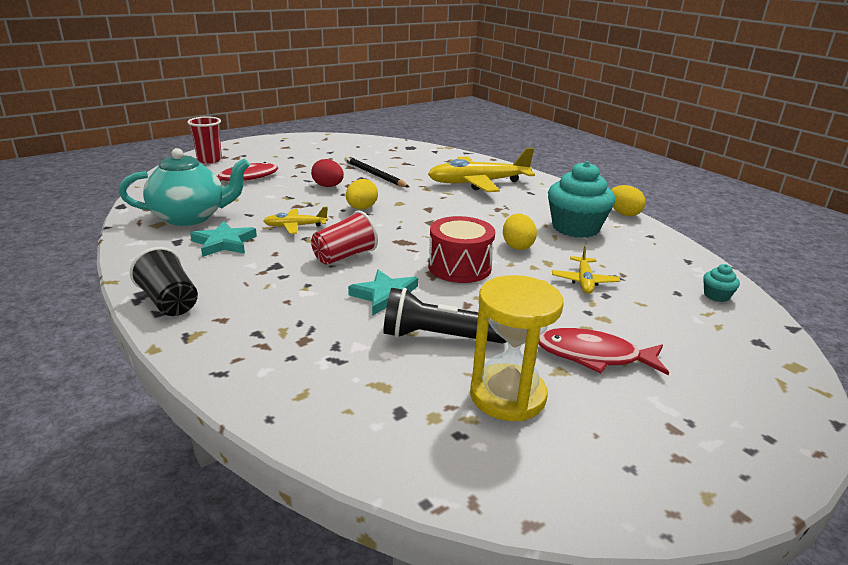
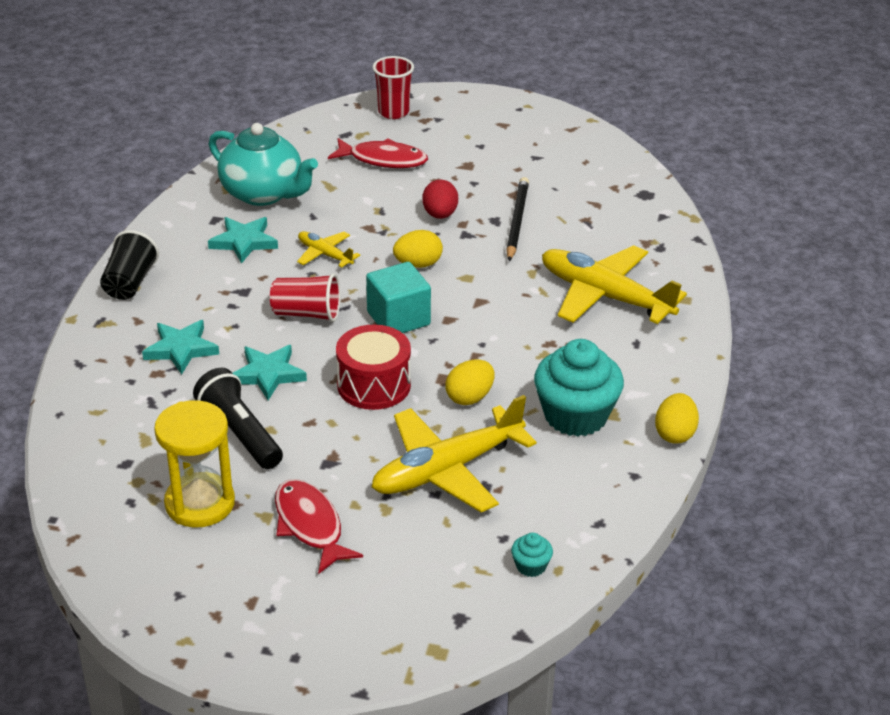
camera: 50 degrees right, 10 degrees up
yellow plane [552,245,620,294] -> yellow plane [371,395,537,513], size x2.05
none -> turquoise star [142,320,219,375]
none -> turquoise cube [366,262,431,333]

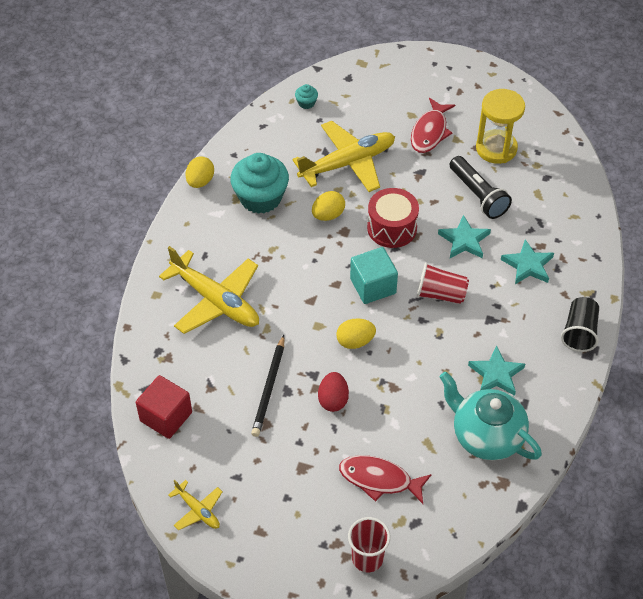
camera: 175 degrees left, 15 degrees up
red fish [275,479,363,574] -> red fish turned 45 degrees clockwise [411,98,455,153]
yellow plane [297,231,360,268] -> yellow plane moved to [168,480,223,530]
none -> red cube [136,375,192,439]

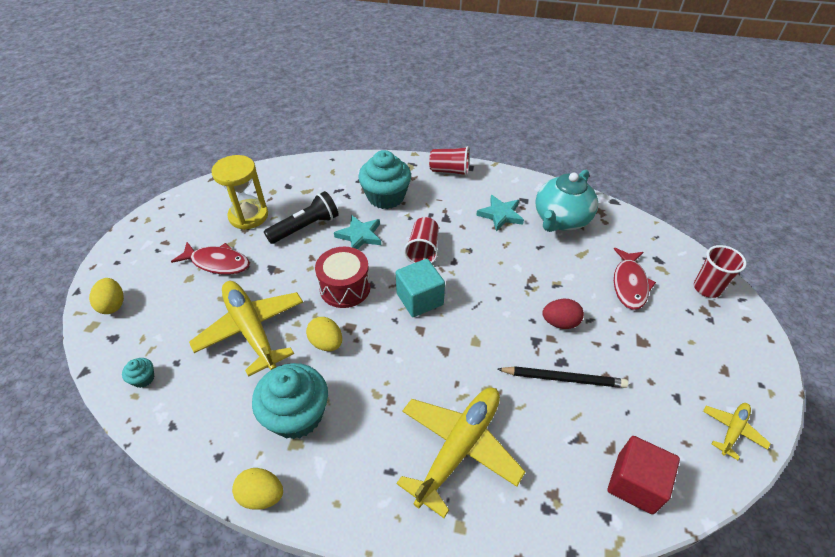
camera: 95 degrees left, 5 degrees down
yellow egg [336,319,376,349] -> yellow egg moved to [89,278,124,314]
turquoise star [501,239,554,284] -> turquoise cupcake [358,150,411,209]
black cup [561,297,599,352] -> red cup [429,146,470,176]

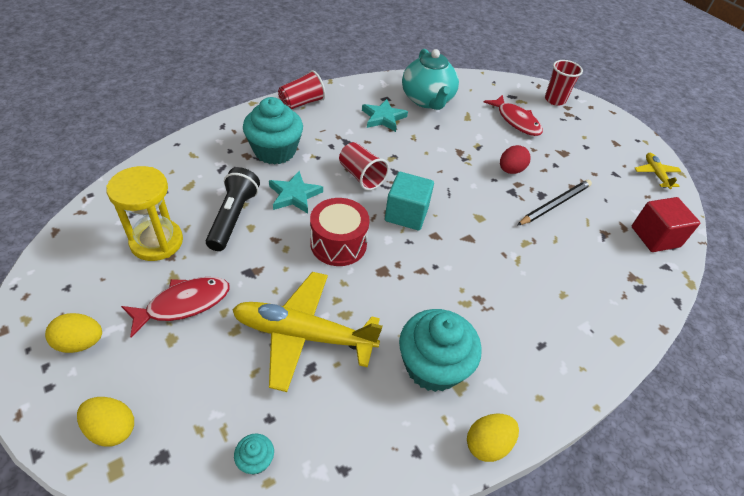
camera: 50 degrees left, 0 degrees up
yellow egg [306,317,342,351] -> yellow egg moved to [45,313,102,353]
yellow plane [396,388,525,518] -> none

